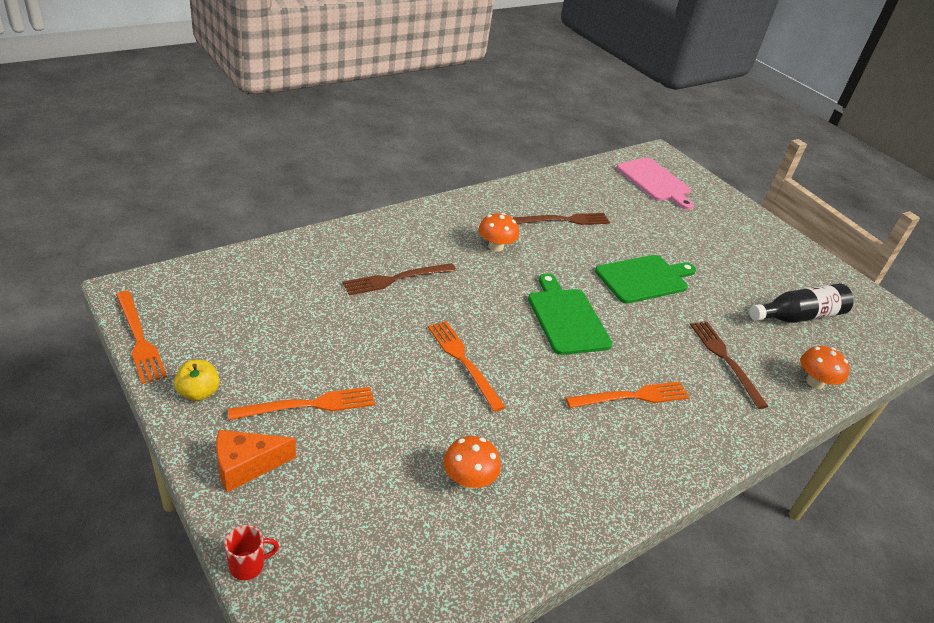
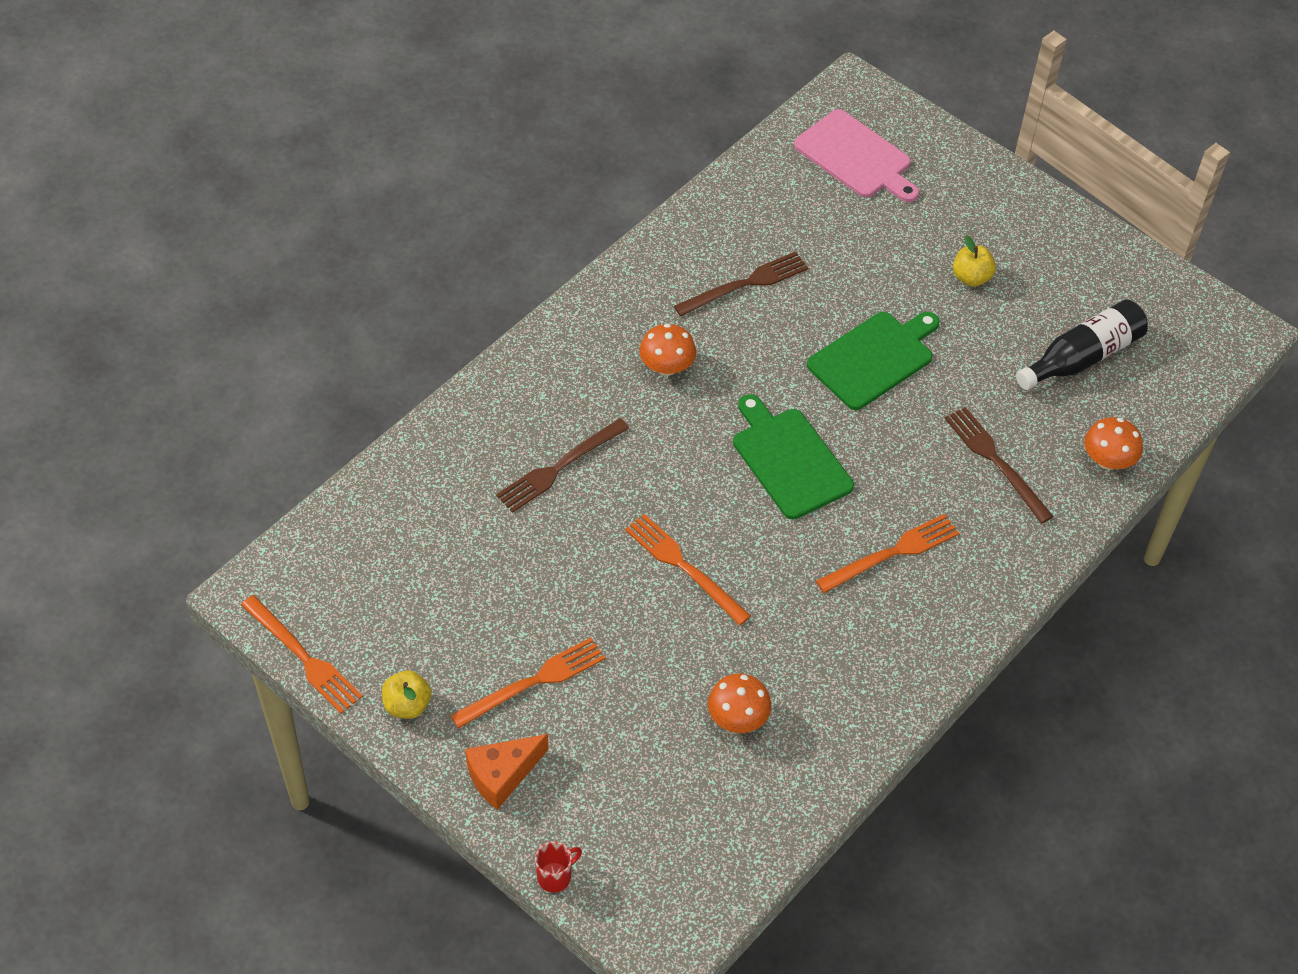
camera: 10 degrees left, 15 degrees up
none -> yellow apple [953,235,996,287]

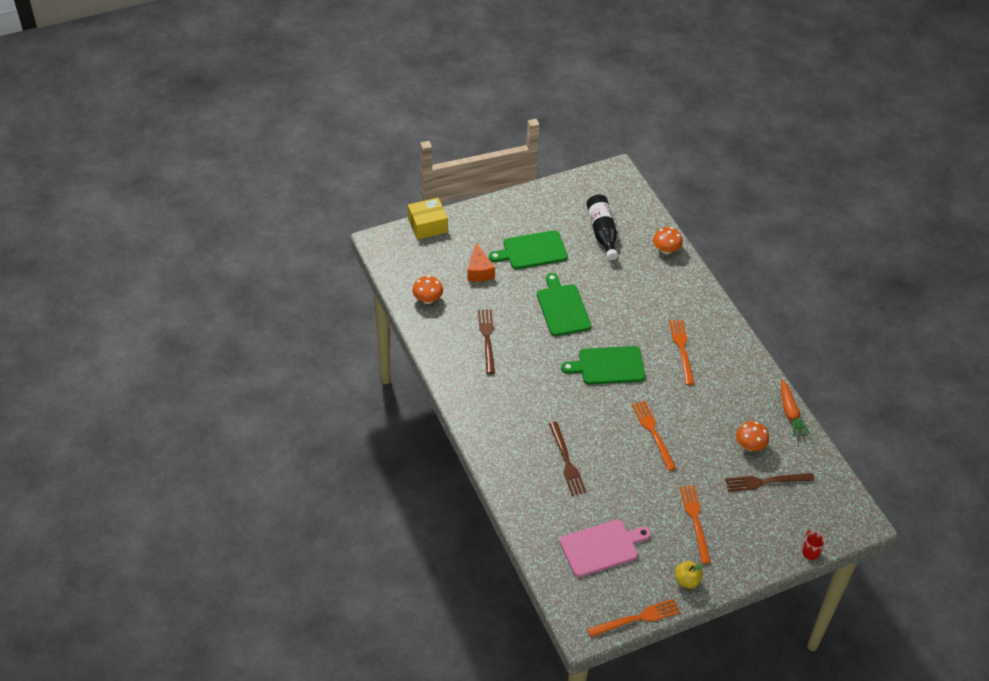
camera: 65 degrees left, 5 degrees down
orange cheese [465,734,548,810] -> orange cheese moved to [467,243,495,282]
orange fork [625,514,751,626] -> orange fork turned 90 degrees clockwise [632,401,676,471]
orange mushroom [639,323,696,376] -> orange mushroom moved to [412,275,443,304]
pink cutting board [794,109,919,202] -> pink cutting board moved to [560,520,651,577]
brown fork [945,407,1054,524] -> brown fork moved to [725,473,815,492]
yellow apple [953,235,996,287] -> green cutting board [489,230,568,269]
none -> yellow box [408,198,448,240]
none -> orange carrot [781,380,810,437]

